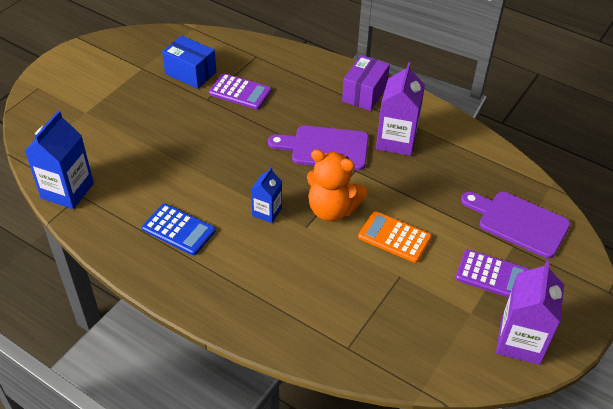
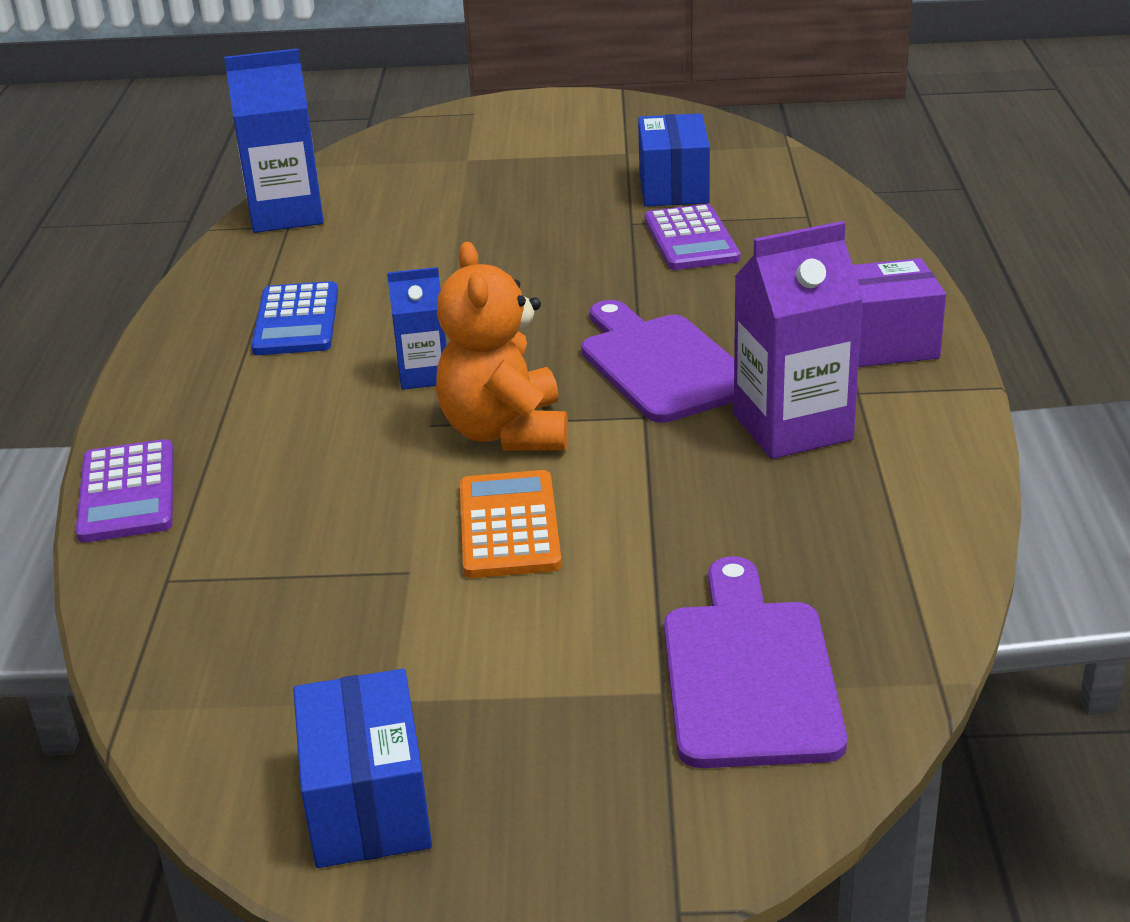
camera: 60 degrees right, 15 degrees down
purple calculator [456,249,530,298] -> purple calculator moved to [76,439,174,543]
purple carton [496,260,564,365] -> blue box [293,669,432,868]

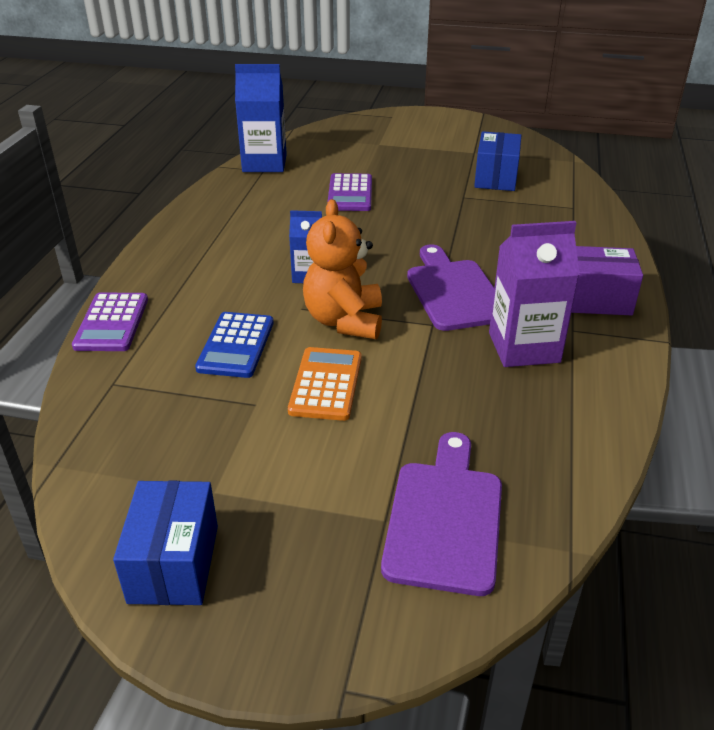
camera: 10 degrees right, 5 degrees up
blue calculator [251,281,338,355] -> blue calculator moved to [195,312,274,378]
purple calculator [645,204,741,270] -> purple calculator moved to [327,173,372,211]

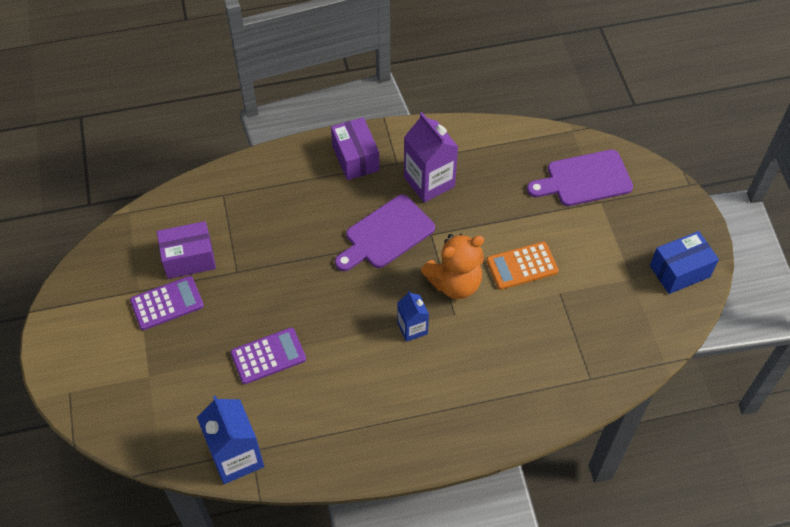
camera: 115 degrees left, 20 degrees up
purple calculator [72,292,148,351] -> purple calculator moved to [130,276,204,330]
blue calculator [195,312,274,378] -> none
blue box [474,131,521,191] -> purple box [157,221,216,279]

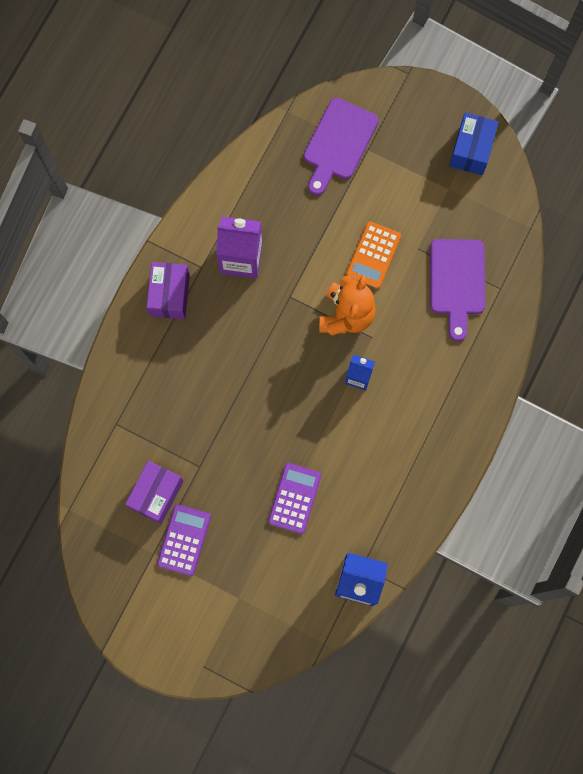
camera: 50 degrees left, 20 degrees up
purple box [331,117,380,180] -> purple box turned 75 degrees clockwise [146,262,190,319]
purple cutting board [335,195,435,271] -> purple cutting board moved to [430,239,485,341]

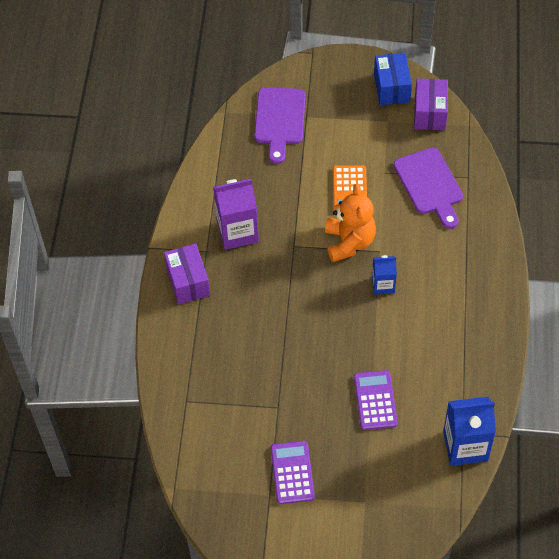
camera: 20 degrees left, 20 degrees down
purple box [125,461,183,524] -> purple box moved to [414,78,448,130]

